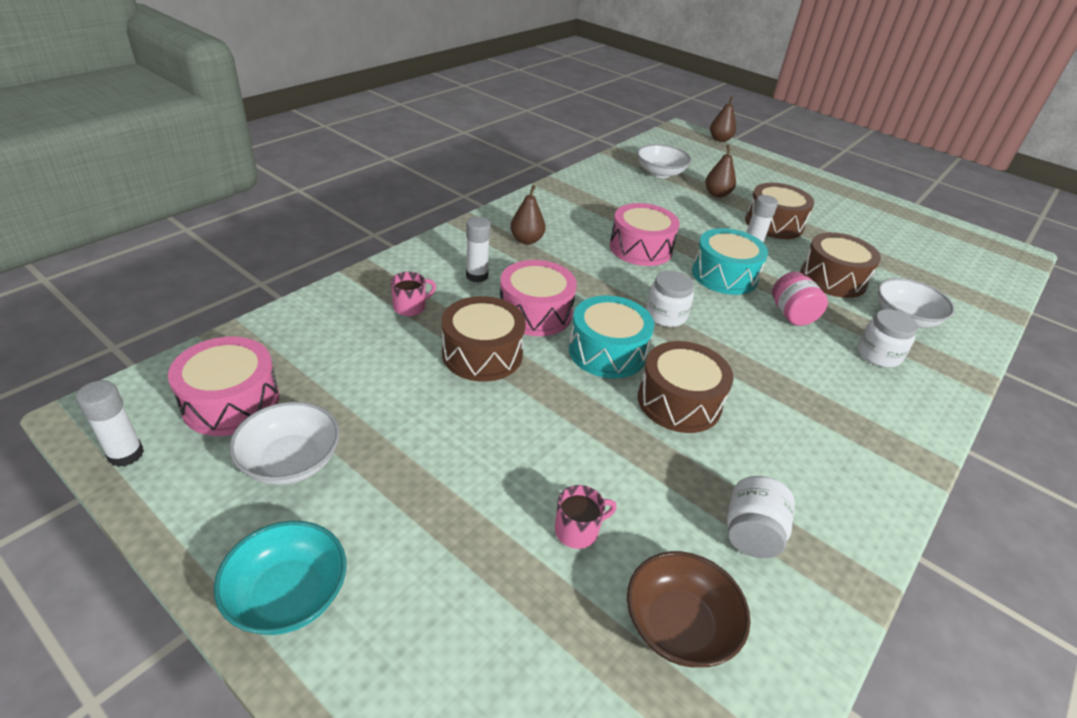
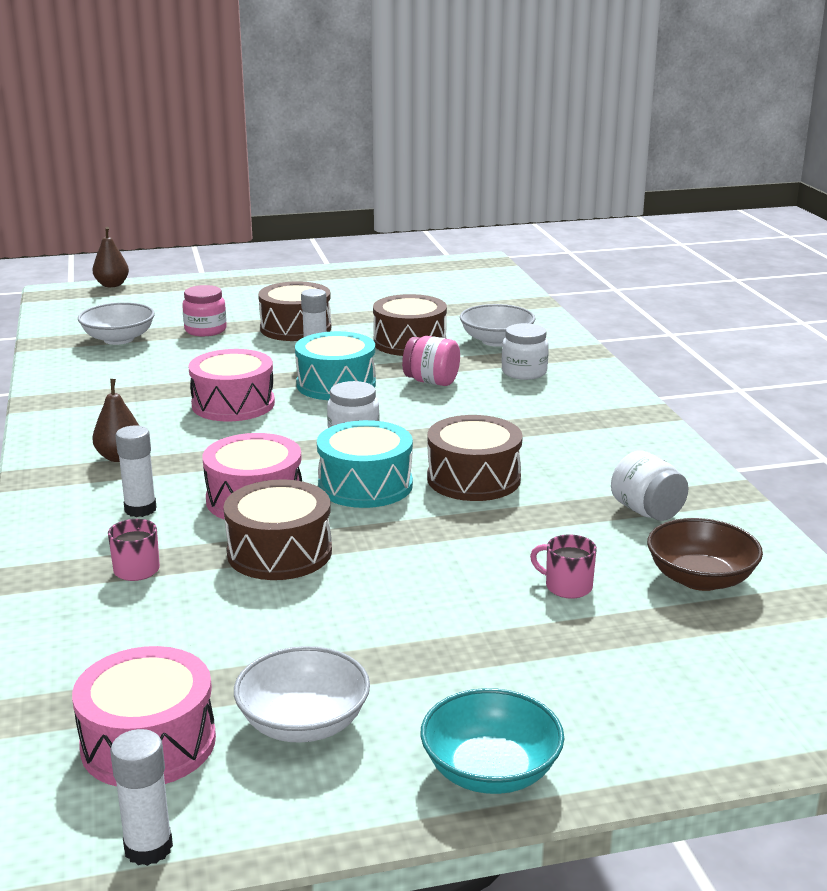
camera: 50 degrees left, 15 degrees down
pink mug [555,485,617,549] -> pink mug turned 75 degrees counterclockwise [530,534,597,599]
brown pear [705,145,736,198] -> pink jar [182,285,227,336]

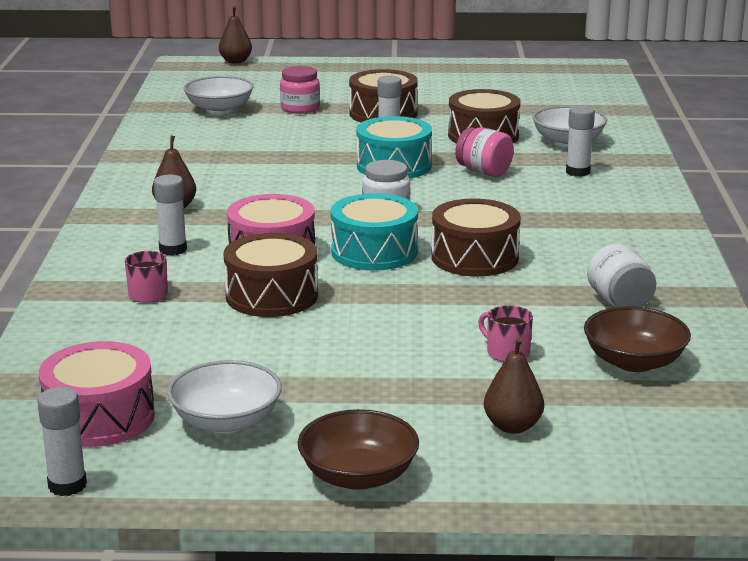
camera: 15 degrees right, 0 degrees up
pink drum [188,349,275,421] -> none
turquoise bowl [420,688,564,794] -> brown bowl [298,409,419,490]
white jar [502,323,549,380] -> white glue stick [566,105,595,177]
none -> brown pear [484,337,544,434]

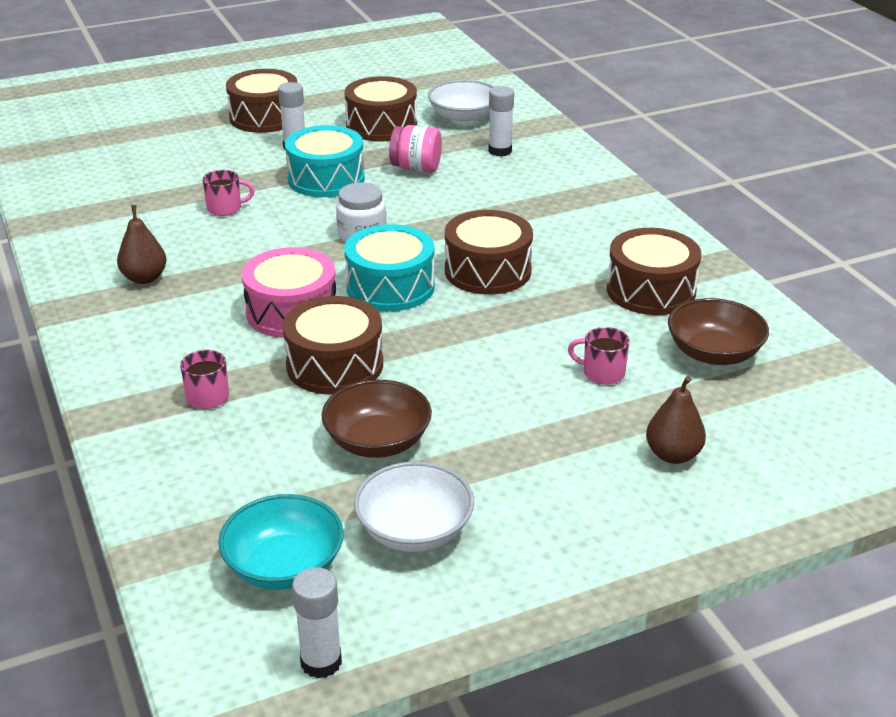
camera: 25 degrees left, 10 degrees up
pink drum [39,341,155,447] -> turquoise bowl [218,494,344,590]
white glue stick [154,175,187,255] -> none
white bowl [184,76,254,114] -> none
brown pear [219,6,252,64] -> none
pink jar [280,66,320,114] -> none
brown bowl [298,409,419,490] -> brown bowl moved to [321,380,432,458]
white jar [587,244,656,307] -> brown drum [607,228,701,315]
none -> pink mug [203,170,255,216]

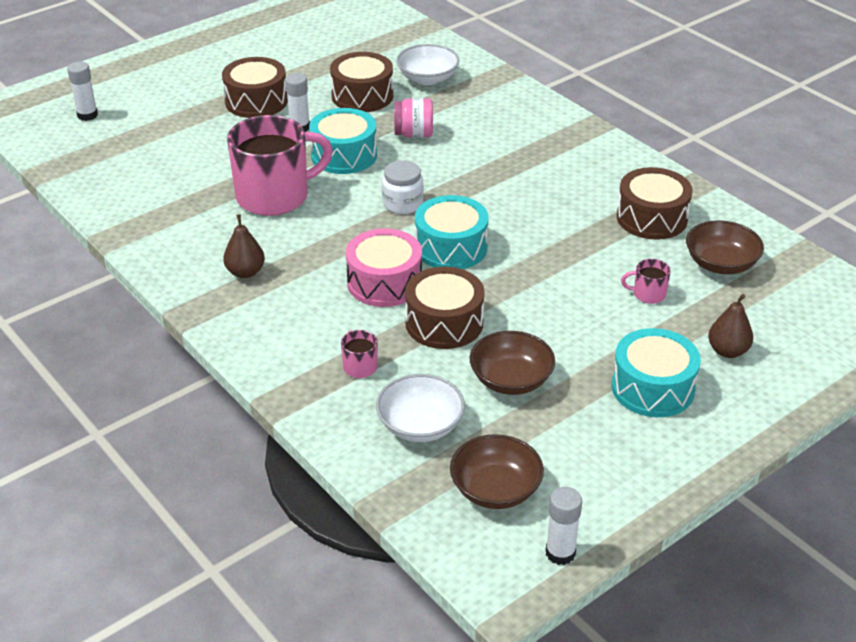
camera: 15 degrees left, 5 degrees up
pink mug [203,170,255,216] -> pink mug [227,115,333,216], size x2.45
turquoise bowl [218,494,344,590] -> brown bowl [450,434,544,509]
white bowl [354,461,474,552] -> white bowl moved to [376,374,465,442]
brown drum [445,210,533,295] -> none
white glue stick [488,86,514,157] -> white glue stick moved to [67,61,98,121]
none -> turquoise drum [612,328,701,417]

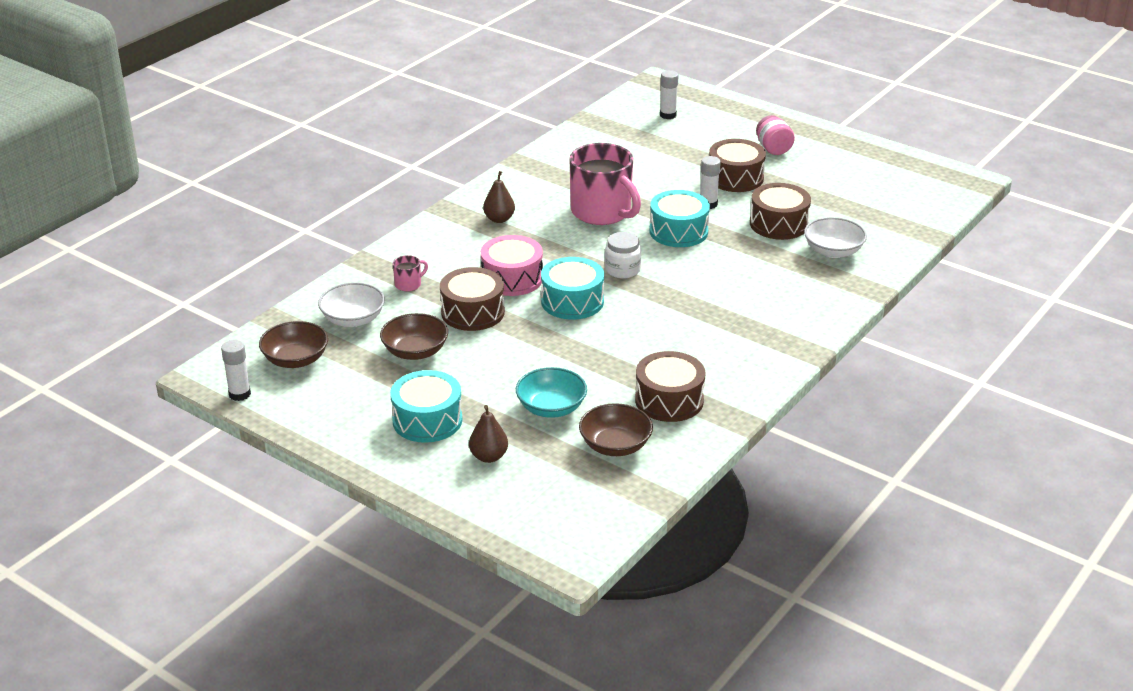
camera: 75 degrees right, 5 degrees down
pink jar [394,98,433,138] -> pink jar moved to [756,115,795,155]
pink mug [621,259,671,304] -> turquoise bowl [516,367,587,418]

